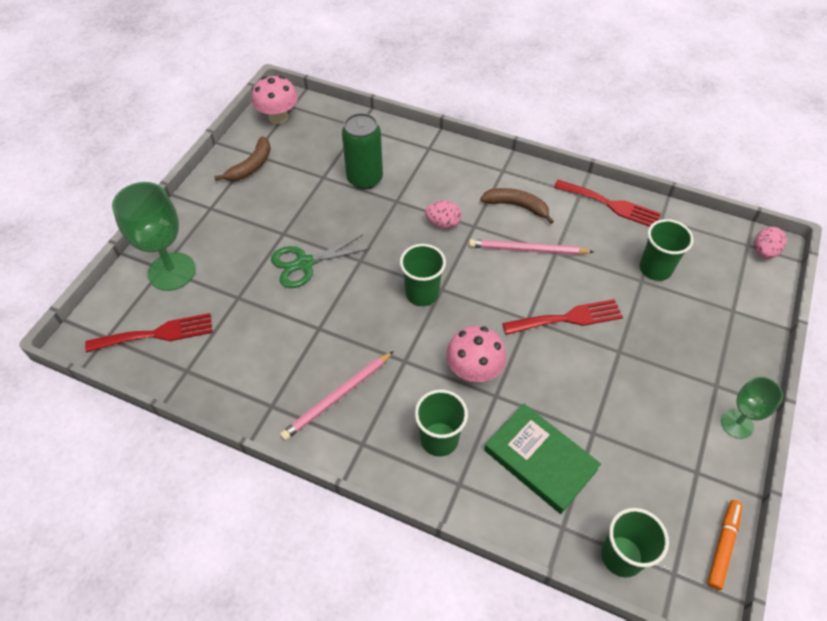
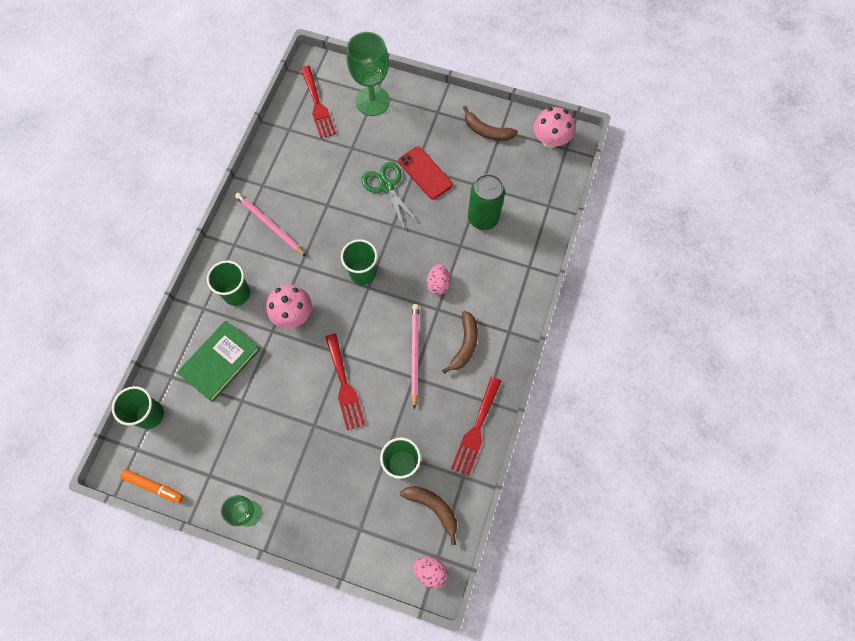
camera: 85 degrees right, 15 degrees up
none -> red phone [398,146,453,200]
none -> brown banana [400,486,457,545]

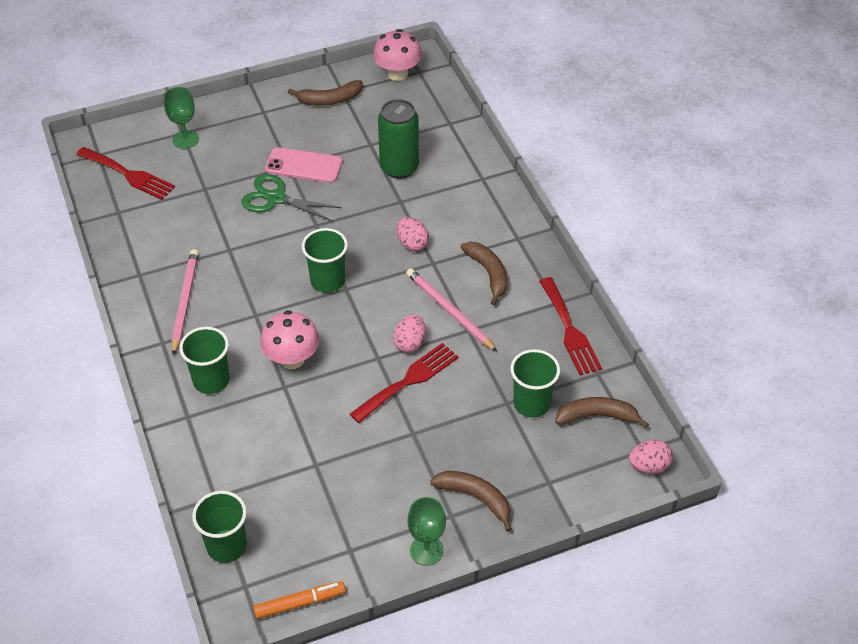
camera: 40 degrees left, 20 degrees down
green book [177,320,260,402] -> none
pink pencil [235,193,306,256] -> pink pencil turned 90 degrees clockwise [171,249,198,355]
red fork [326,333,365,430] -> red fork turned 75 degrees counterclockwise [350,343,458,423]
green goblet [346,32,390,116] -> green goblet [164,87,199,149], size x0.59
red phone [398,146,453,200] -> pink phone [265,147,343,183]
none -> pink egg [393,314,426,353]
none -> brown banana [430,471,512,532]

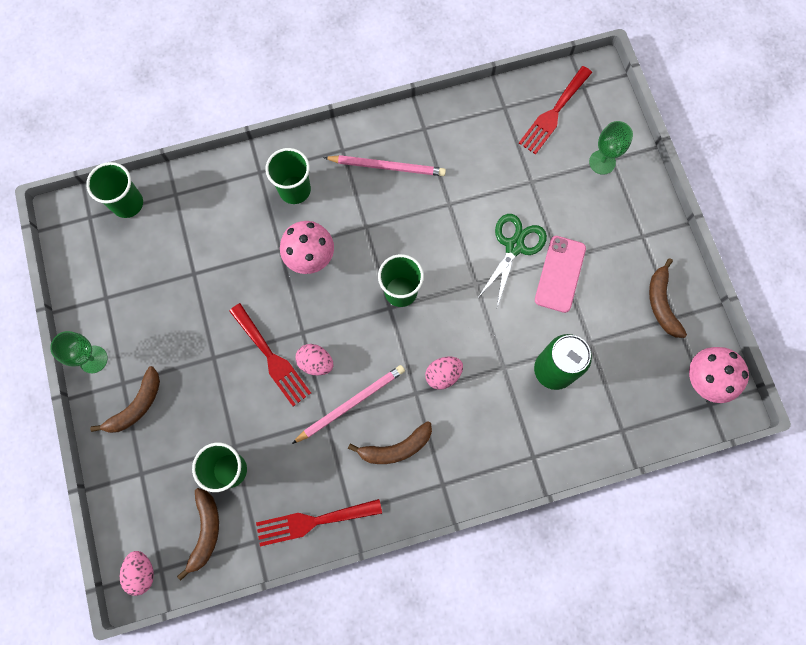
camera: 95 degrees right, 25 degrees up
orange marker [253,581,346,619] -> none

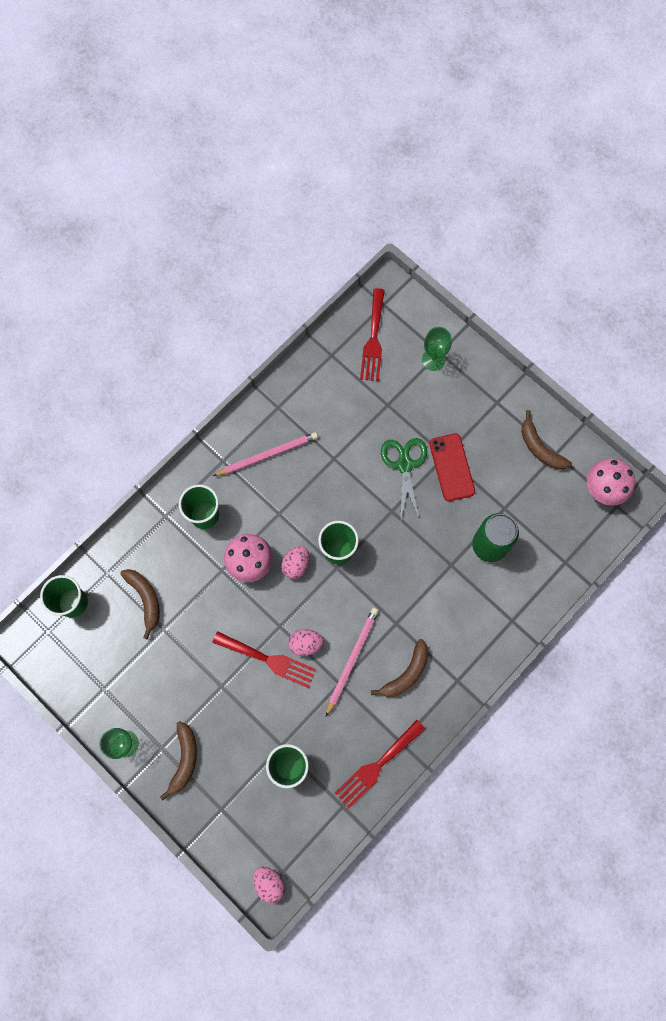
camera: 30 degrees left, 0 degrees up
brown banana [177,488,219,580] -> brown banana moved to [120,569,160,640]
pink egg [425,357,463,390] -> pink egg moved to [281,546,310,579]
pink phone [535,236,586,313] -> red phone [429,434,475,501]

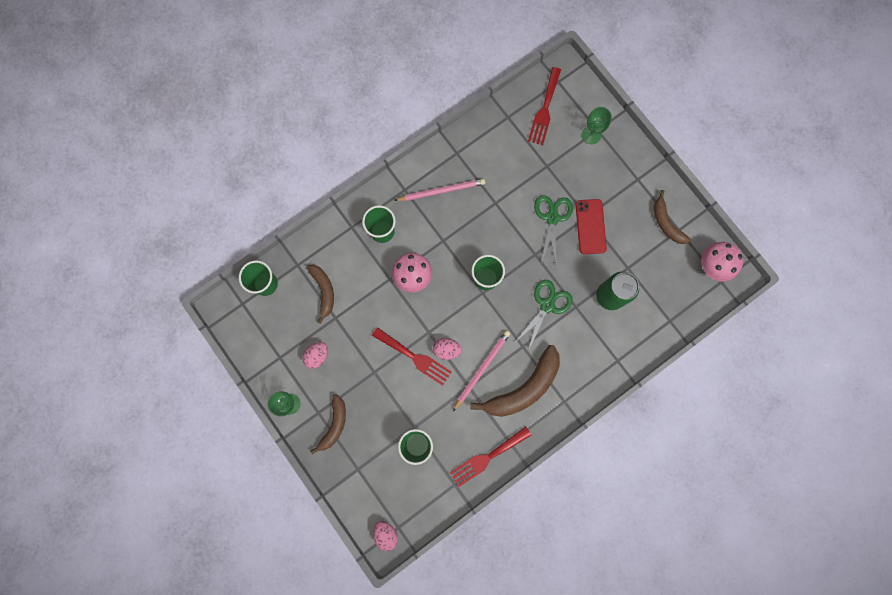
camera: 10 degrees right, 5 degrees up
pink egg [281,546,310,579] -> pink egg moved to [302,342,328,369]
brown banana [371,639,429,697] -> brown banana [470,345,560,417], size x1.68
none -> green scissors [515,280,573,351]

